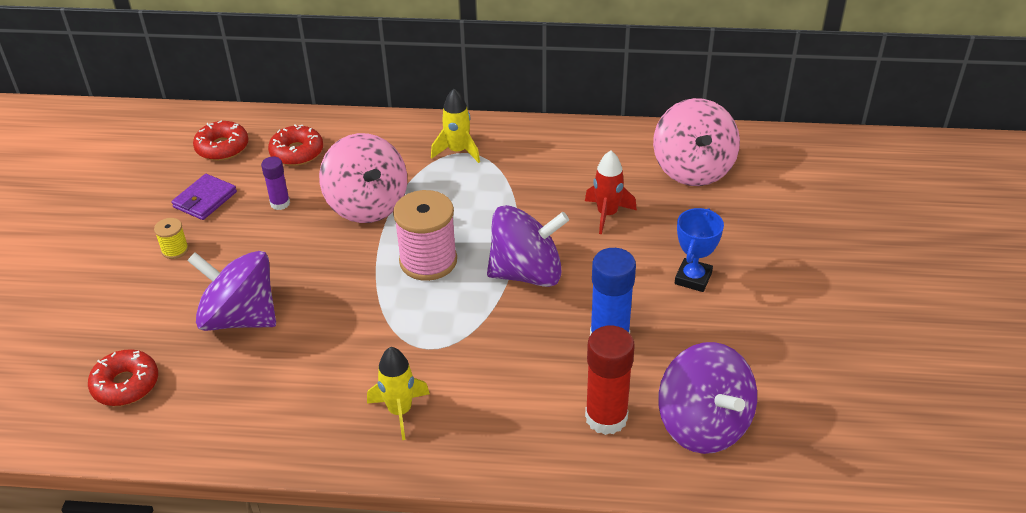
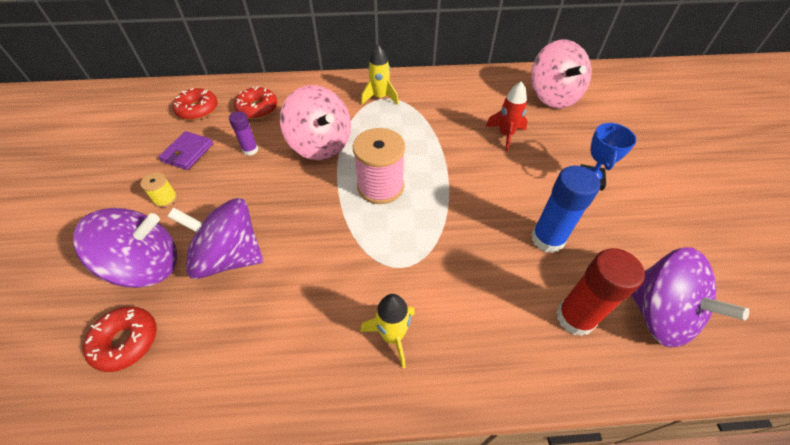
camera: 10 degrees left, 10 degrees up
purple spinning top [487,205,569,287] -> purple spinning top moved to [73,208,177,288]

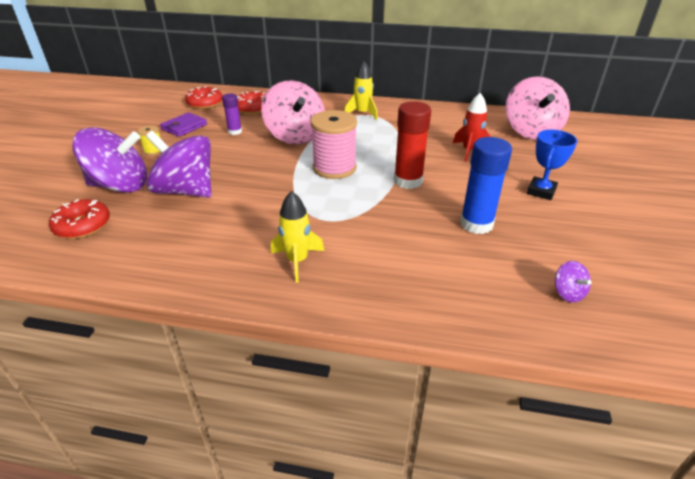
camera: 15 degrees right, 15 degrees down
red glue stick [556,248,645,336] -> red glue stick moved to [394,101,431,189]
purple spinning top [631,247,749,347] -> purple spinning top [555,261,592,303], size x0.41

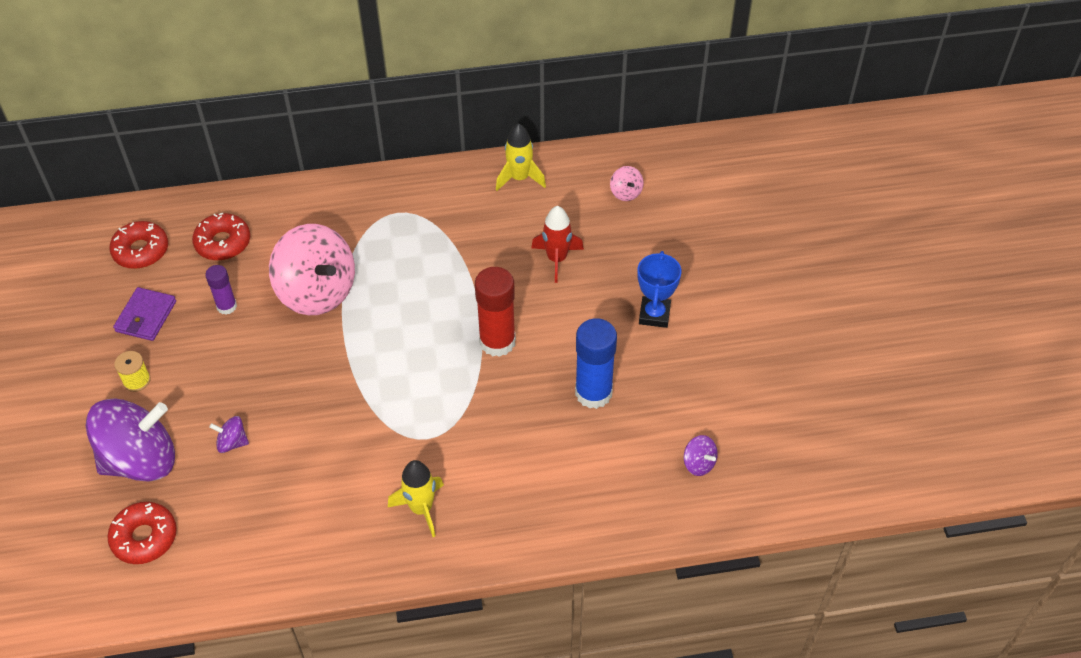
camera: 20 degrees left, 15 degrees up
purple spinning top [146,131,212,197] -> purple spinning top [209,416,249,453], size x0.41
pink spool [310,110,357,179] -> none
yellow rocket [344,61,378,120] -> yellow rocket moved to [496,123,546,191]
pink spinning top [505,76,570,140] -> pink spinning top [610,166,644,201], size x0.41

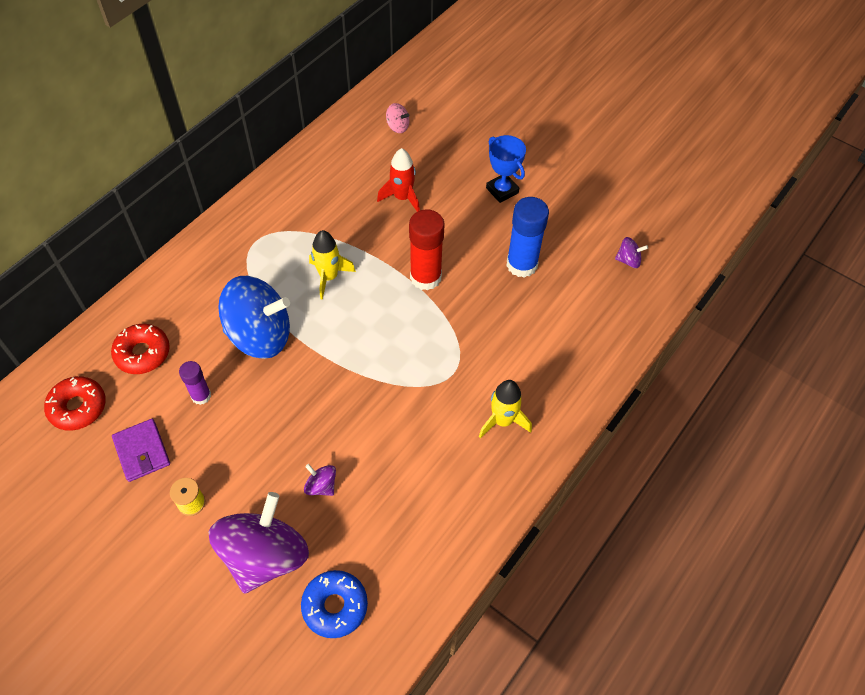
camera: 45 degrees left, 5 degrees up
red donut [107,502,177,564] -> blue donut [301,570,368,638]
purple spinning top [209,416,249,453] -> purple spinning top turned 75 degrees clockwise [304,464,336,496]
pink spinning top [269,224,355,315] -> blue spinning top [218,276,290,359]
yellow rocket [496,123,546,191] -> yellow rocket moved to [309,230,356,300]

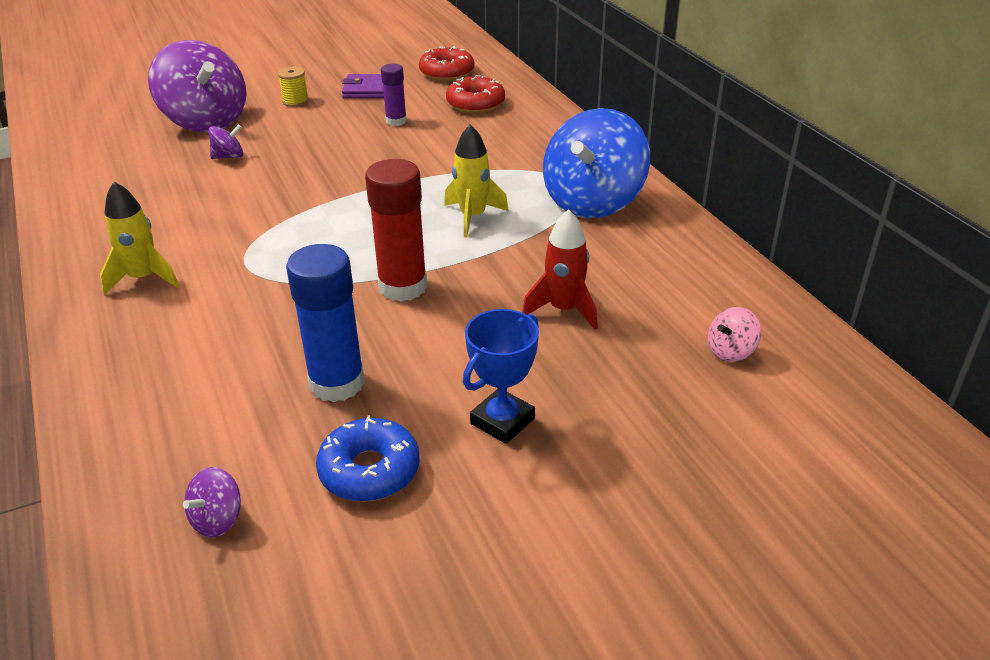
camera: 120 degrees right, 20 degrees down
blue spinning top [218,276,290,359] -> blue spinning top moved to [543,108,650,218]
blue donut [301,570,368,638] -> blue donut moved to [316,415,420,502]
blue trophy [486,135,526,203] -> blue trophy turned 45 degrees counterclockwise [463,309,539,444]

